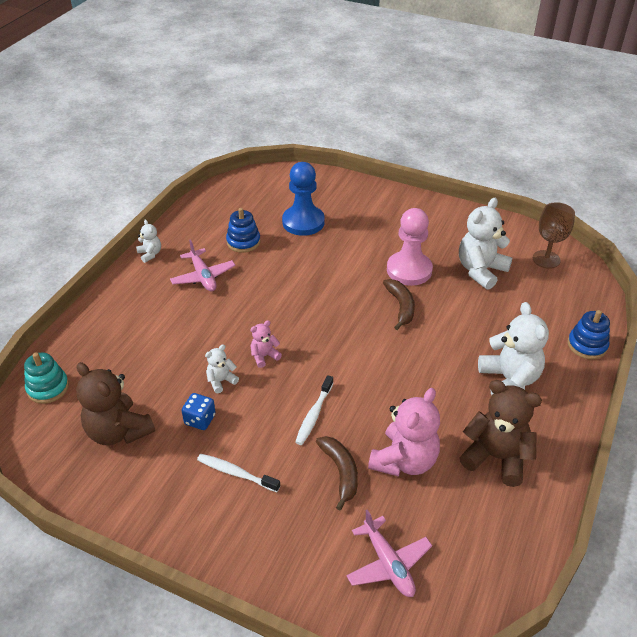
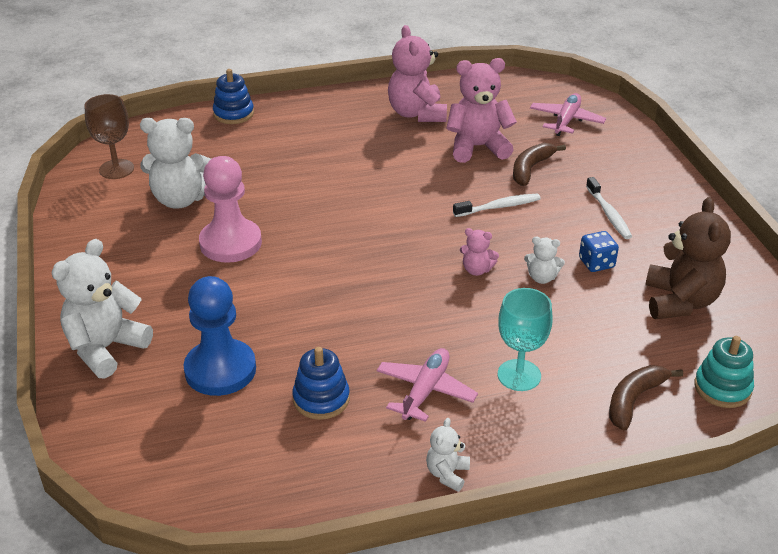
camera: 130 degrees left, 5 degrees down
brown banana [383,279,415,330] -> brown banana moved to [609,365,683,431]
brown teddy bear [459,380,542,487] -> pink teddy bear [388,25,447,122]
white teddy bear [478,302,549,395] -> white teddy bear moved to [52,239,153,379]
none -> turquoise goblet [498,288,553,391]

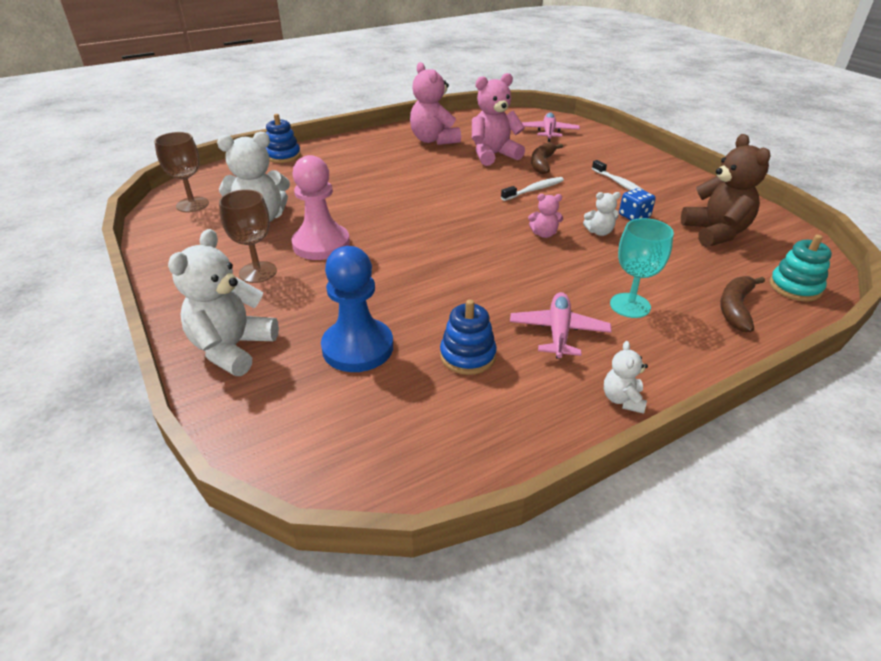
camera: 15 degrees left, 0 degrees up
none -> brown goblet [219,189,277,283]

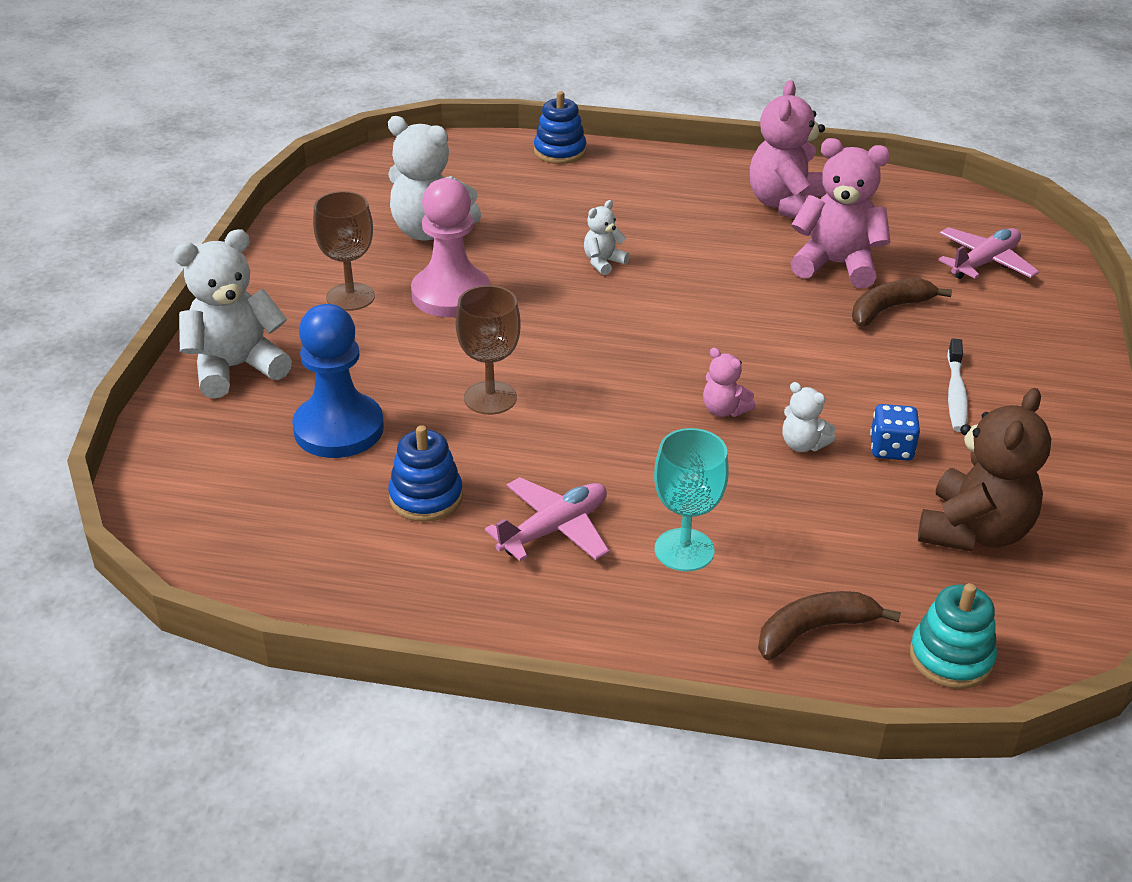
camera: 40 degrees right, 0 degrees up
brown goblet [154,132,209,213] -> brown goblet moved to [456,285,521,415]
white toothbrush [501,177,564,201] -> none
white teddy bear [604,341,648,414] -> white teddy bear moved to [584,200,630,275]

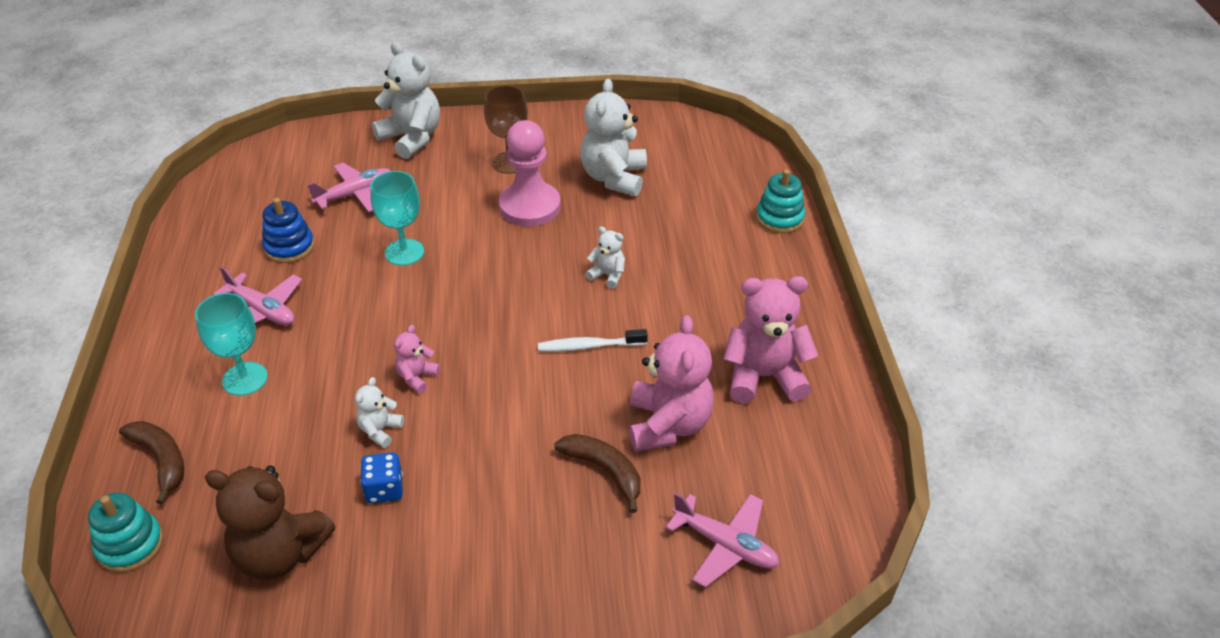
camera: 75 degrees right, 5 degrees up
blue pawn [292,304,384,458] -> pink plane [308,163,391,212]
brown goblet [456,285,521,415] -> turquoise goblet [370,171,424,266]
blue stacking toy [534,91,586,164] -> turquoise stacking toy [756,169,805,233]
white toothbrush [947,338,968,432] -> white toothbrush moved to [538,329,648,352]

